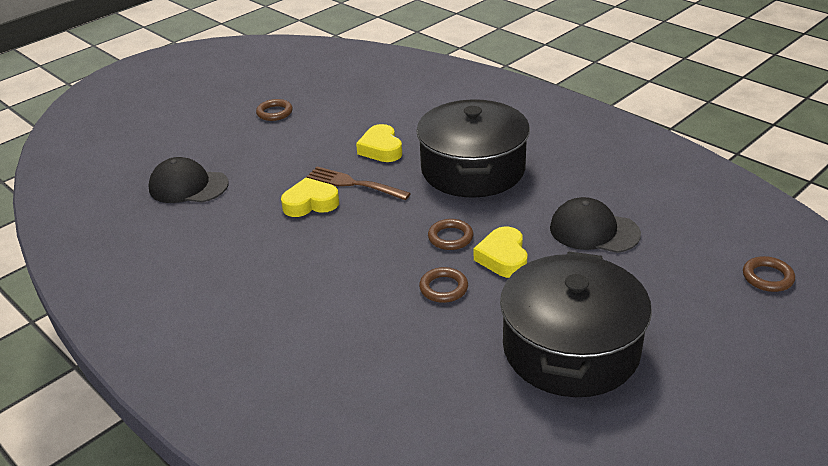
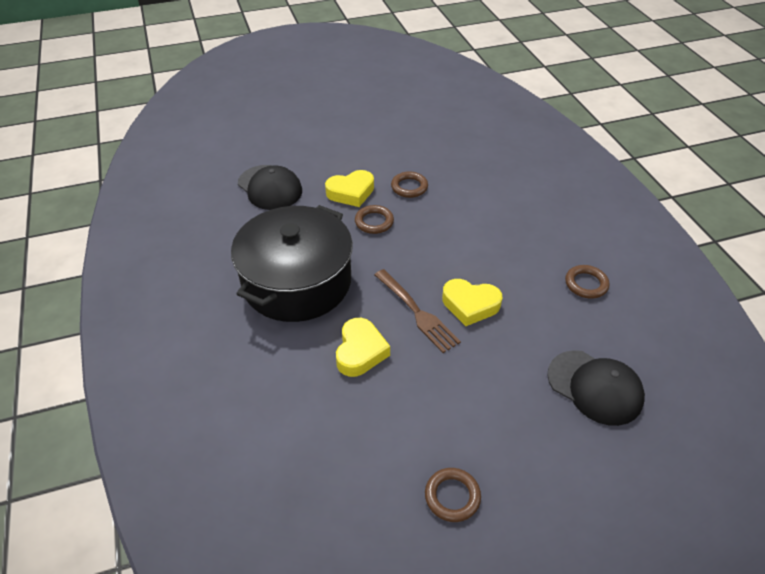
camera: 155 degrees left, 10 degrees up
yellow heart [474,226,528,278] -> yellow heart turned 45 degrees clockwise [325,170,374,207]
black pot [500,251,652,397] -> none
brown ring [743,256,795,292] -> brown ring moved to [565,265,609,299]

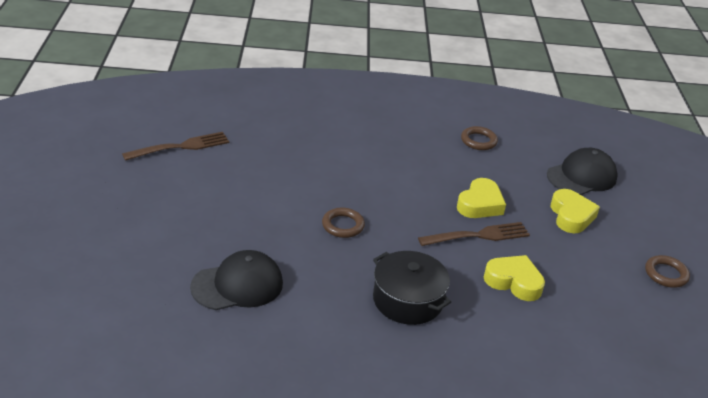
camera: 75 degrees left, 10 degrees down
black pot [231,205,353,322] -> black pot [373,251,451,325], size x0.60
yellow heart [325,170,374,207] -> yellow heart moved to [551,189,600,233]
brown ring [391,172,428,198] -> none
none -> brown fork [122,132,229,161]

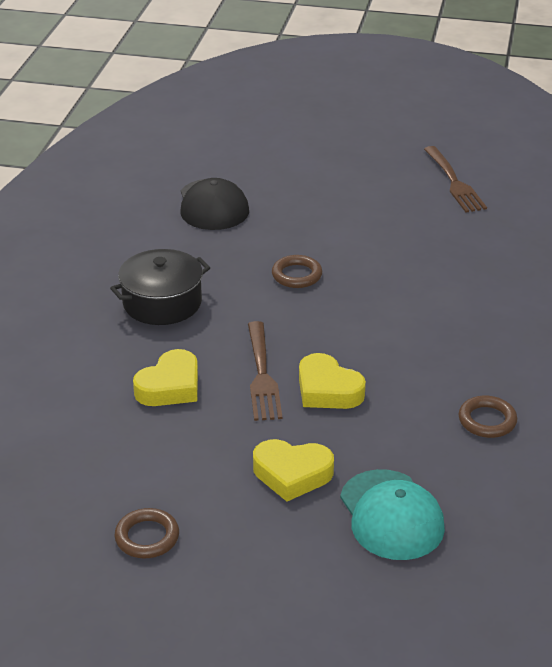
camera: 105 degrees right, 0 degrees up
black cap [547,148,618,195] -> turquoise cap [340,469,445,560]

